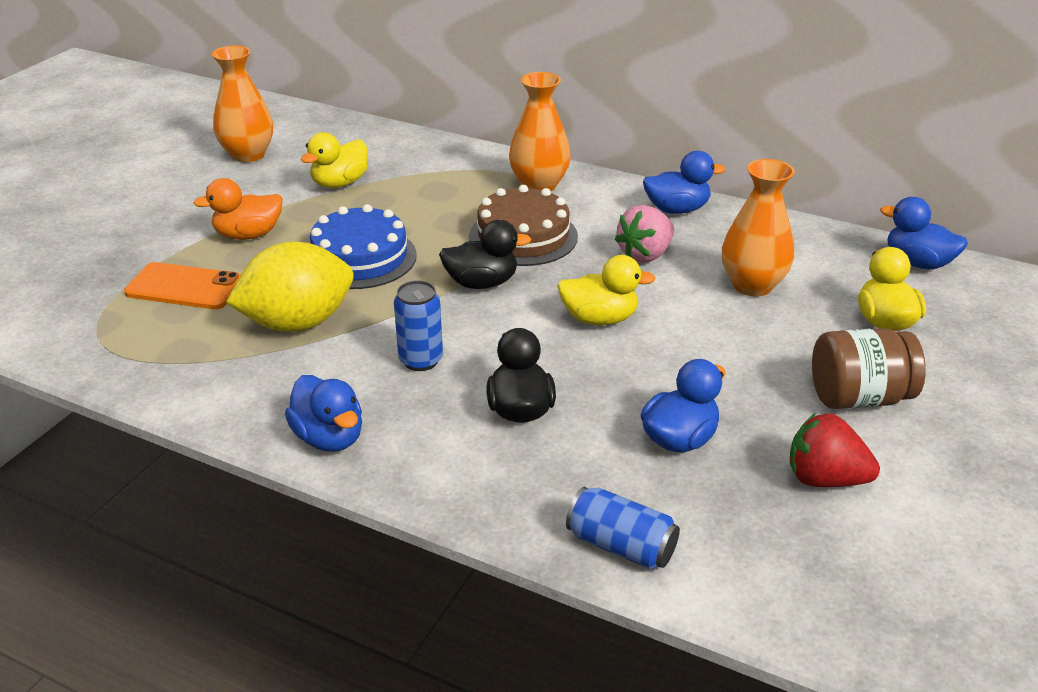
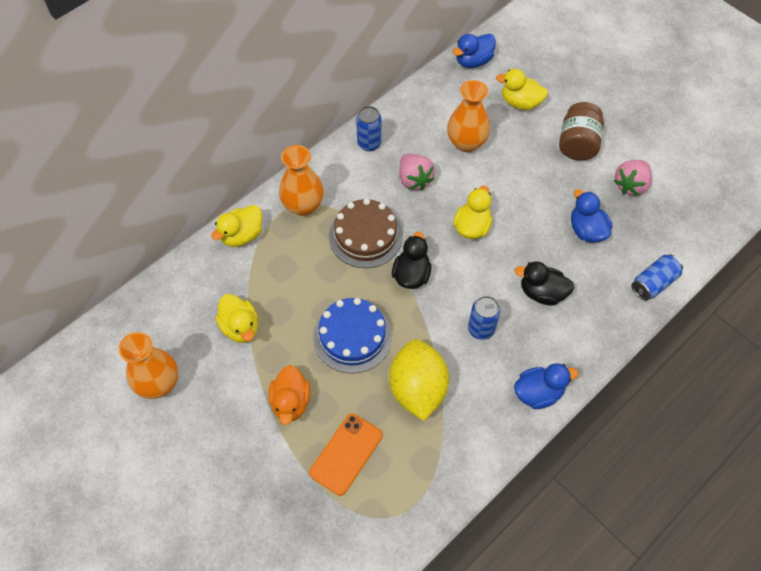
camera: 70 degrees left, 25 degrees up
blue duck [643,151,726,214] -> blue can [356,106,381,151]
red strawberry [790,413,880,487] -> pink strawberry [614,160,652,196]
none -> yellow duck [211,205,262,247]

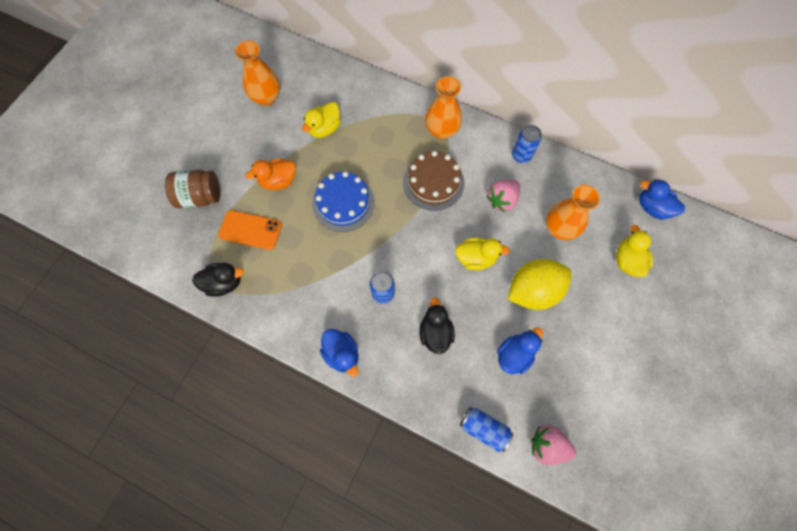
camera: 70 degrees right, 10 degrees up
yellow duck [211,205,262,247] -> none
yellow lemon [389,339,449,421] -> yellow lemon moved to [507,259,571,310]
black duck [392,232,431,289] -> black duck moved to [192,263,244,297]
brown jar [559,102,604,161] -> brown jar moved to [165,169,220,208]
pink strawberry [614,160,652,196] -> pink strawberry moved to [531,425,576,465]

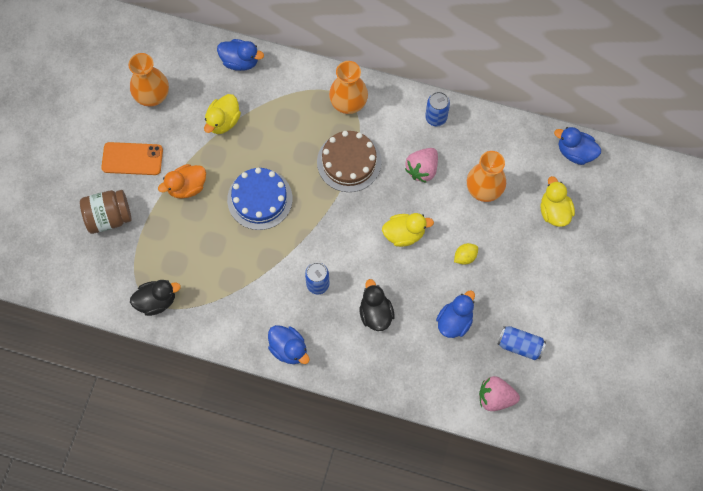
camera: 10 degrees left, 0 degrees up
orange phone [218,210,282,250] -> orange phone moved to [101,142,163,175]
blue can [460,407,513,452] -> blue can moved to [497,326,546,360]
yellow lemon [507,259,571,310] -> yellow lemon [454,243,478,265], size x0.43
none -> blue duck [217,39,264,71]

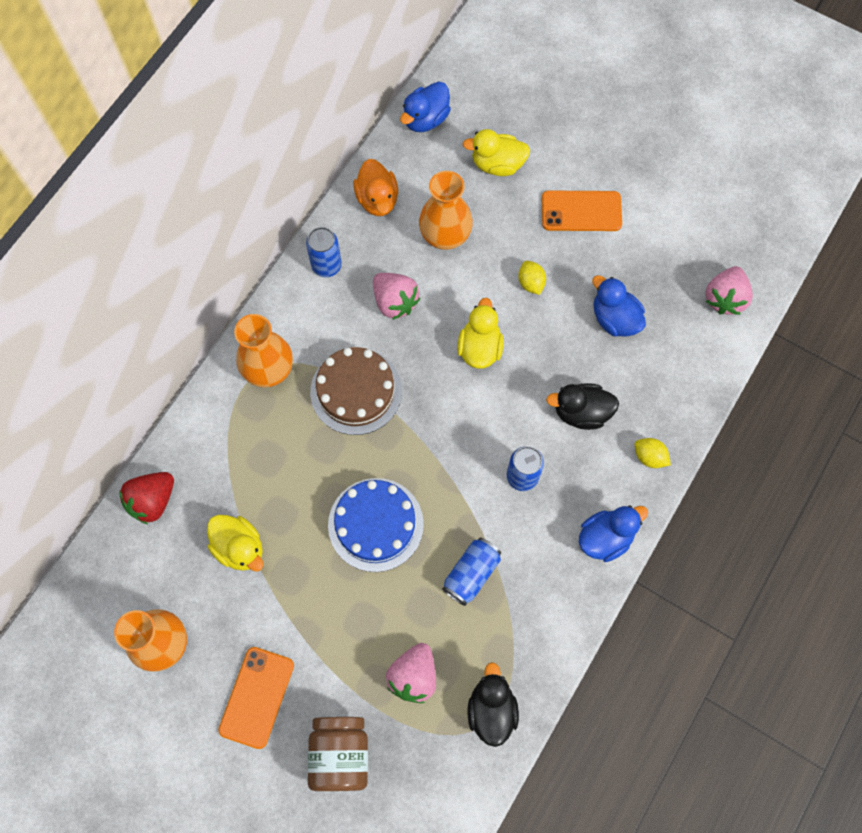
camera: 75 degrees left, 0 degrees up
orange duck [158,164,206,199] -> orange duck moved to [353,159,398,216]
blue duck [217,39,264,71] -> red strawberry [119,472,174,525]
blue can [497,326,546,360] -> blue can moved to [442,537,501,606]
none -> pink strawberry [386,643,436,703]
none -> orange phone [542,191,622,231]
none -> yellow lemon [635,438,671,468]

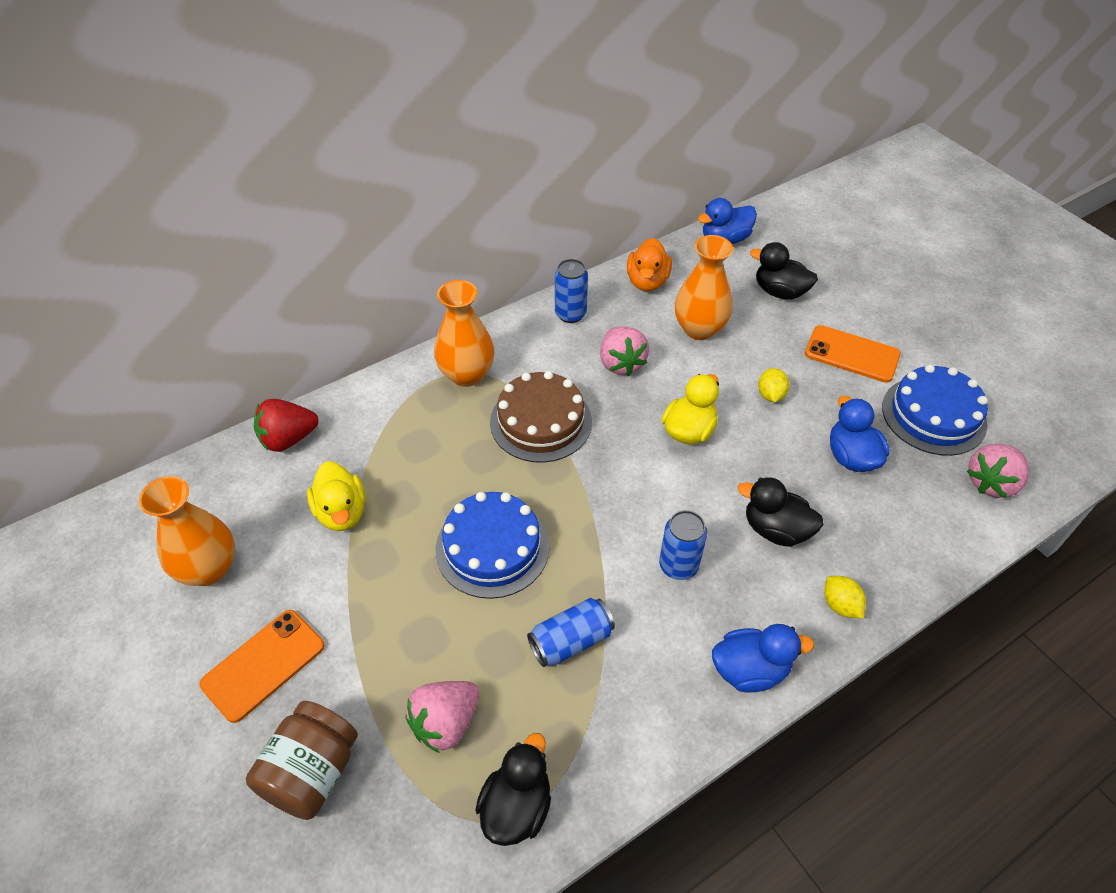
camera: 25 degrees right, 20 degrees down
yellow duck [463,129,530,176] -> black duck [750,242,818,300]
none -> blue cake [882,364,988,456]

